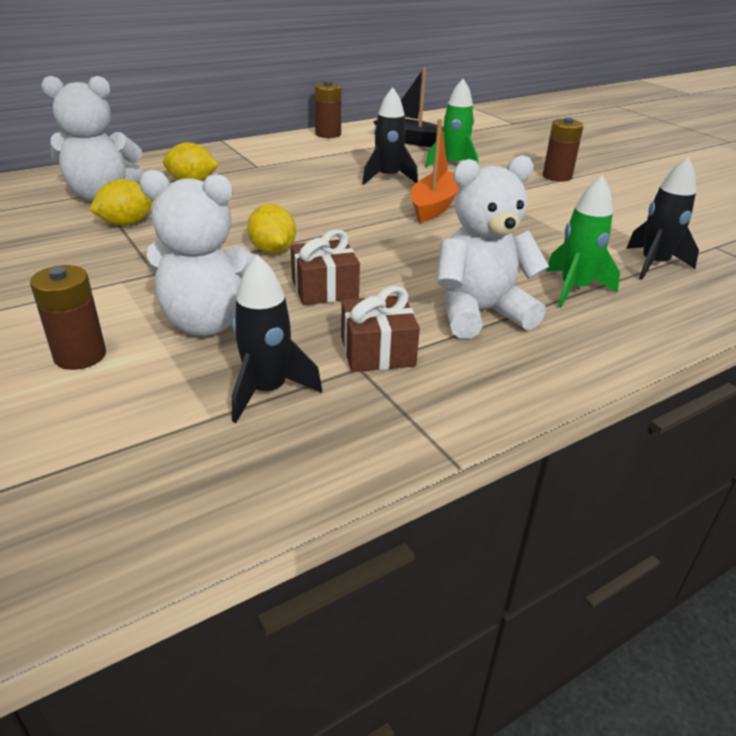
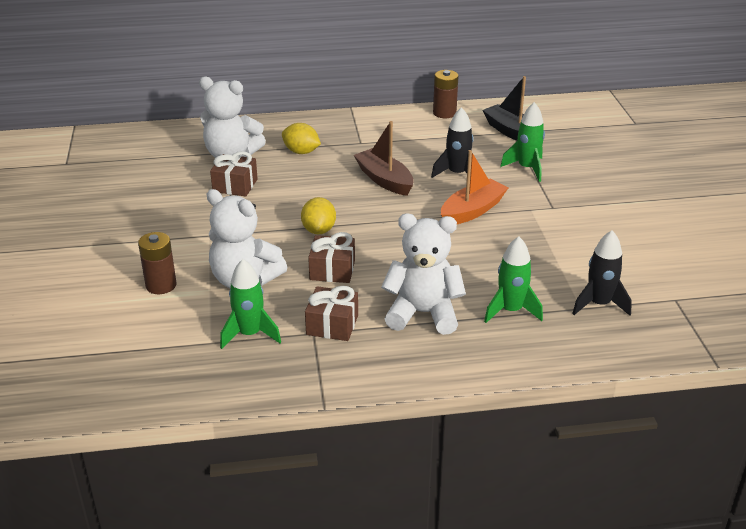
camera: 25 degrees right, 0 degrees up
yellow lemon [89,179,153,226] -> brown gift [210,151,258,197]
black rocket [232,255,322,423] -> green rocket [220,259,281,349]
brown battery [543,118,584,182] -> none
none -> brown boat [354,121,414,196]

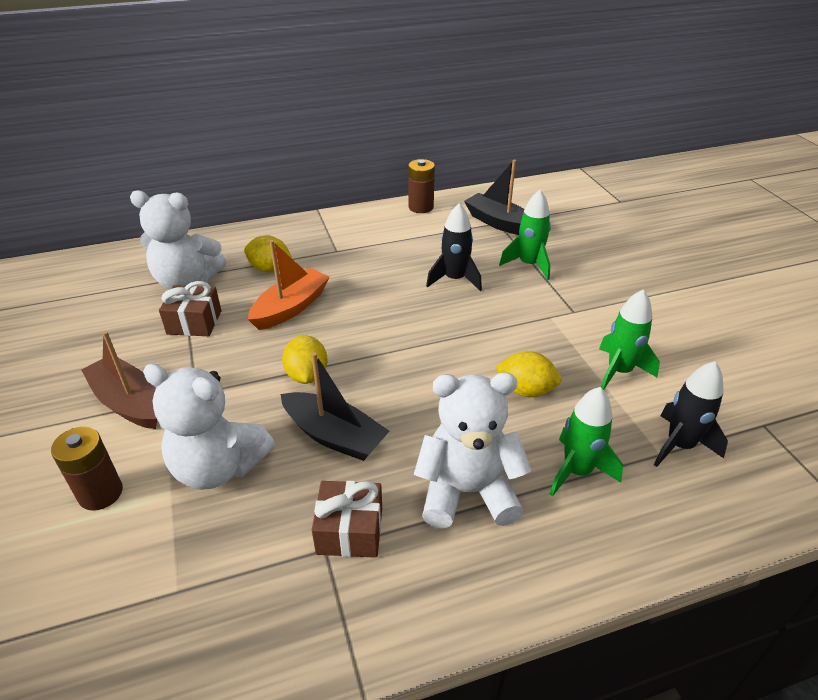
camera: 10 degrees left, 5 degrees up
green rocket [220,259,281,349] -> green rocket moved to [599,290,660,390]
brown gift [308,232,355,283] -> black boat [281,352,389,461]
brown boat [354,121,414,196] -> brown boat moved to [81,331,157,429]
orange boat [441,150,508,224] -> orange boat moved to [248,240,330,330]
none -> yellow lemon [495,351,562,397]

